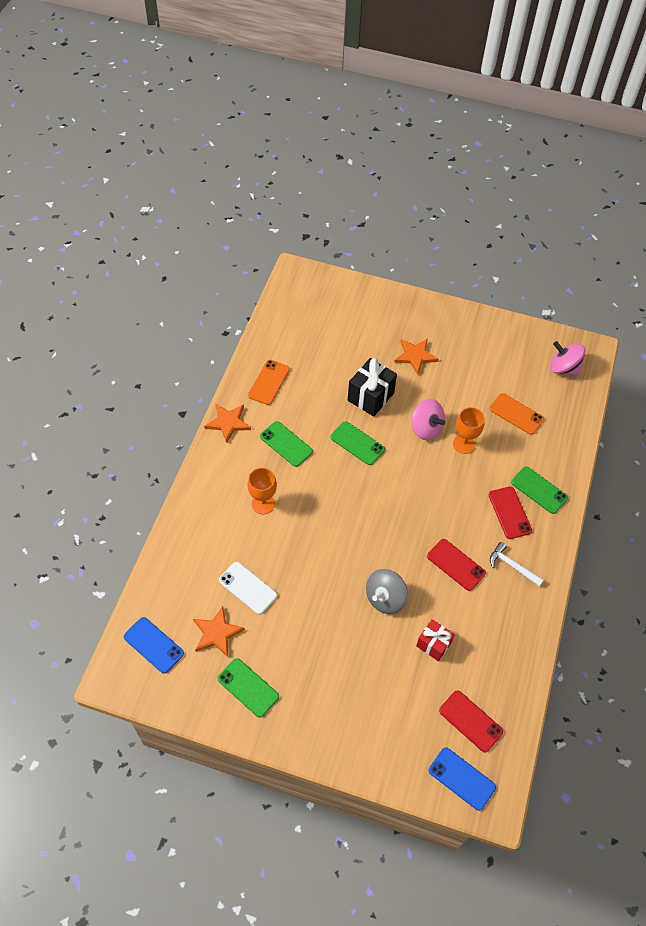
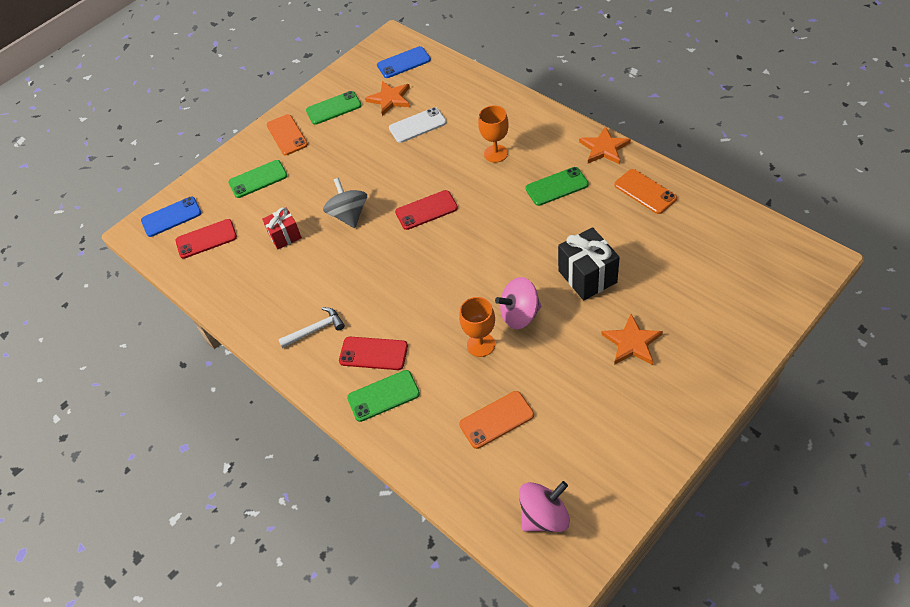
camera: 125 degrees right, 5 degrees down
green phone [331,421,385,465] -> green phone moved to [228,160,287,198]
red phone [427,539,486,591] -> red phone moved to [395,190,458,230]
none -> orange phone [267,114,308,155]

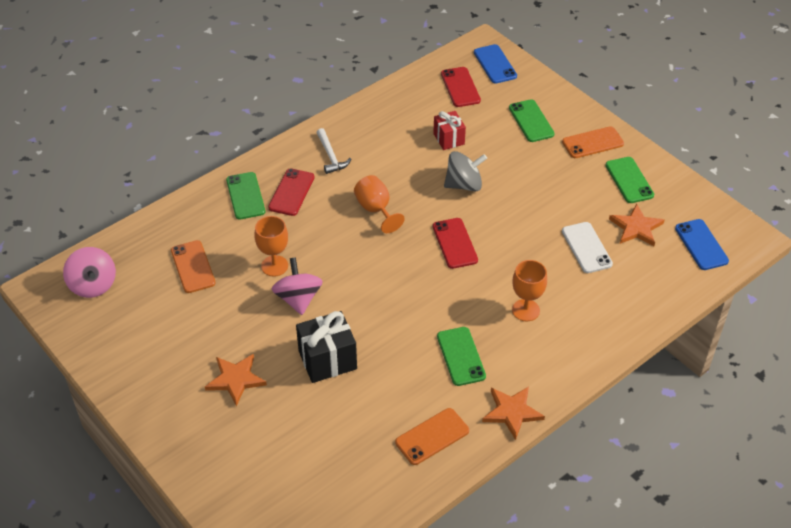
camera: 90 degrees right, 5 degrees down
none -> orange goblet [354,175,405,233]

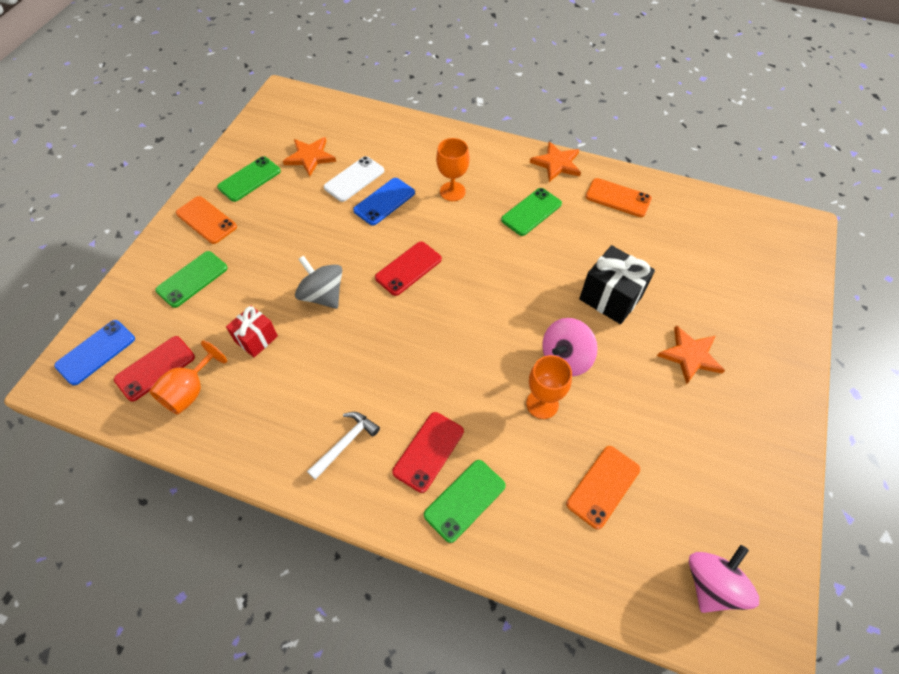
camera: 120 degrees left, 10 degrees up
red phone [268,168,315,216] -> red phone turned 45 degrees counterclockwise [392,412,464,493]
orange goblet [354,175,405,233] -> orange goblet moved to [149,341,227,415]
blue phone [675,219,729,270] -> blue phone moved to [353,178,415,225]

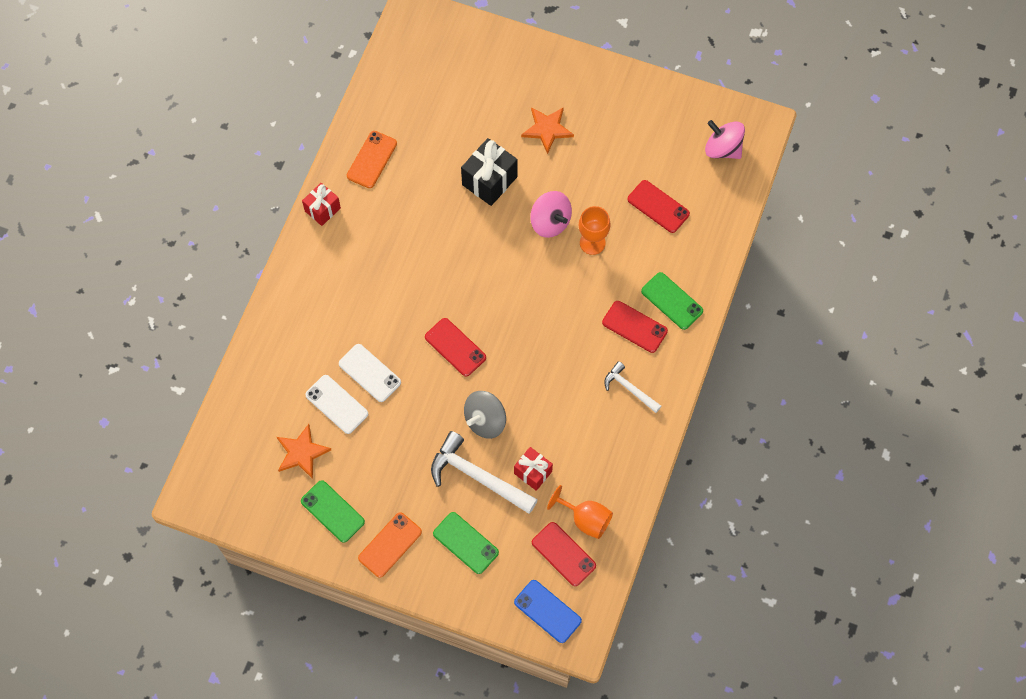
camera: 90 degrees left, 10 degrees up
blue phone [353,178,415,225] -> white phone [339,344,401,402]
orange goblet [436,138,469,201] -> none
green phone [501,188,562,236] -> none
orange star [530,141,581,182] -> red gift [302,183,341,226]
orange phone [566,446,640,529] -> red phone [627,180,690,233]
none -> white hammer [431,431,538,514]

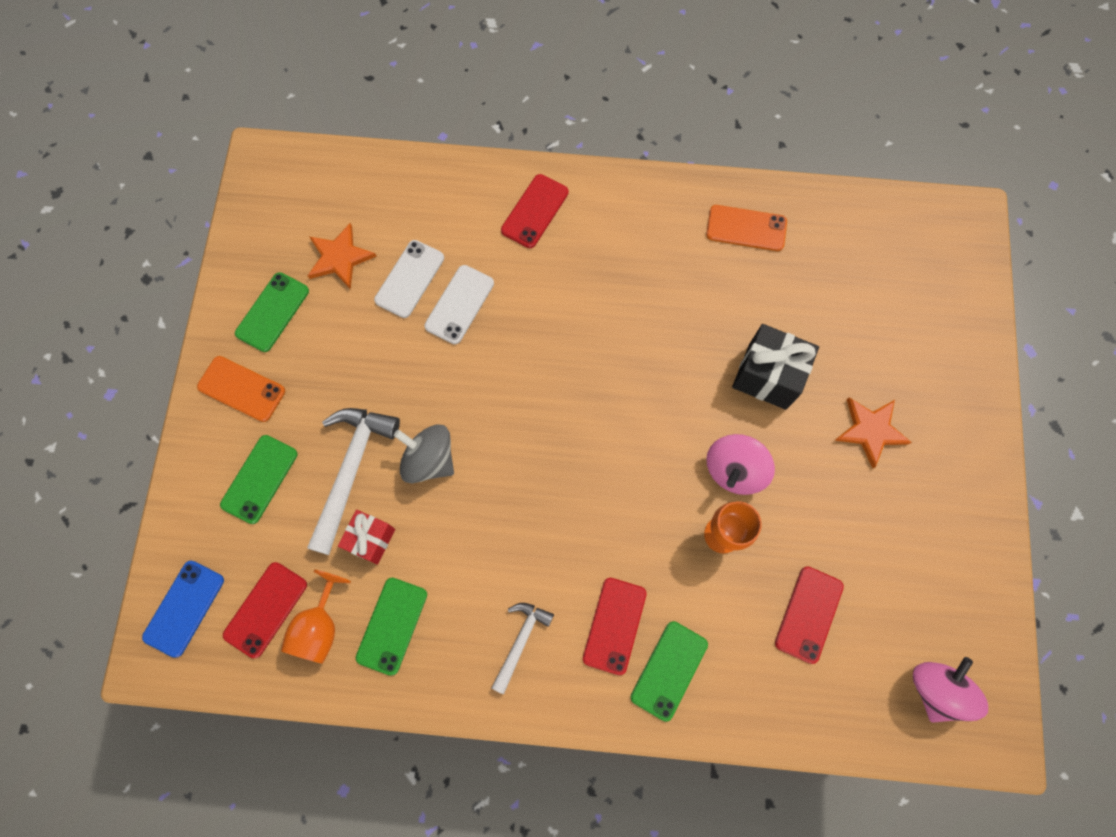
camera: 75 degrees right, 5 degrees up
red gift [302,183,341,226] -> none
red phone [425,318,486,377] -> red phone moved to [501,174,569,248]
none -> green phone [356,578,427,676]

